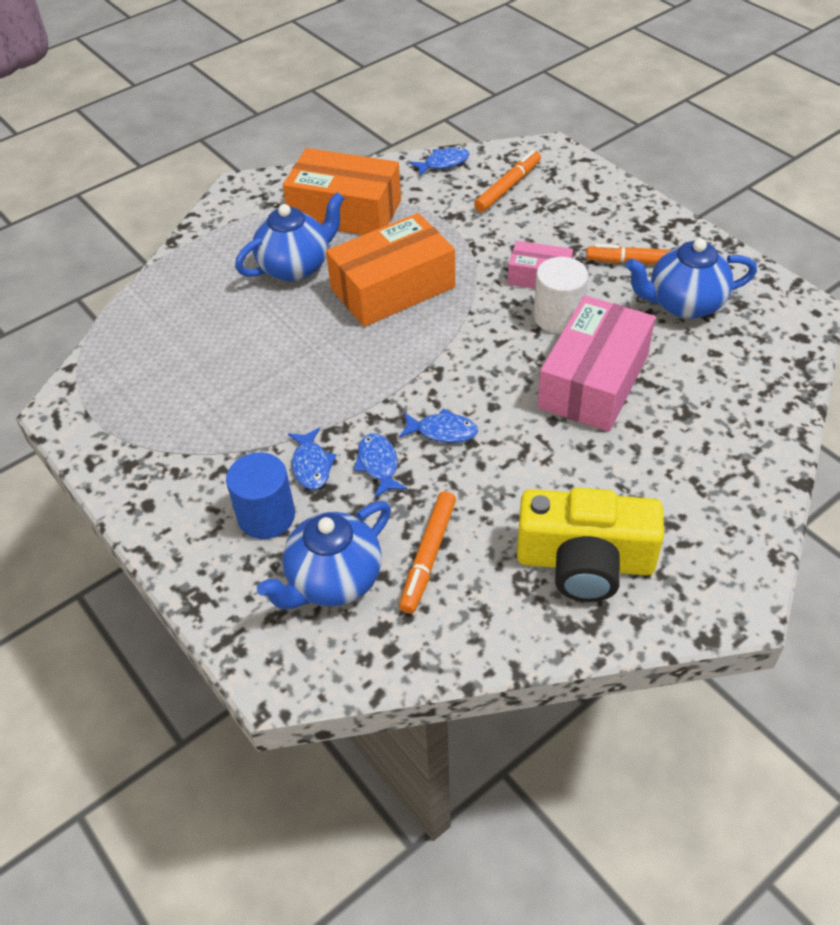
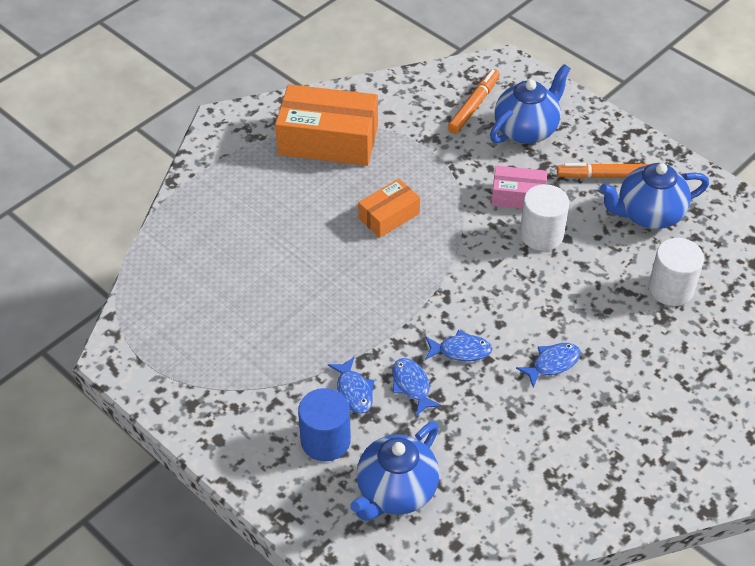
camera: 10 degrees left, 0 degrees up
blue teapot [235,192,344,281] -> blue teapot moved to [490,64,571,144]
orange box [326,213,455,327] -> orange box [358,179,420,238], size x0.54
orange marker [399,491,456,614] -> none
blue fish [409,147,469,176] -> blue fish moved to [516,343,581,388]
yellow camera [517,488,664,602] -> none
pink box [537,296,655,432] -> none
none -> white cylinder [649,238,704,306]

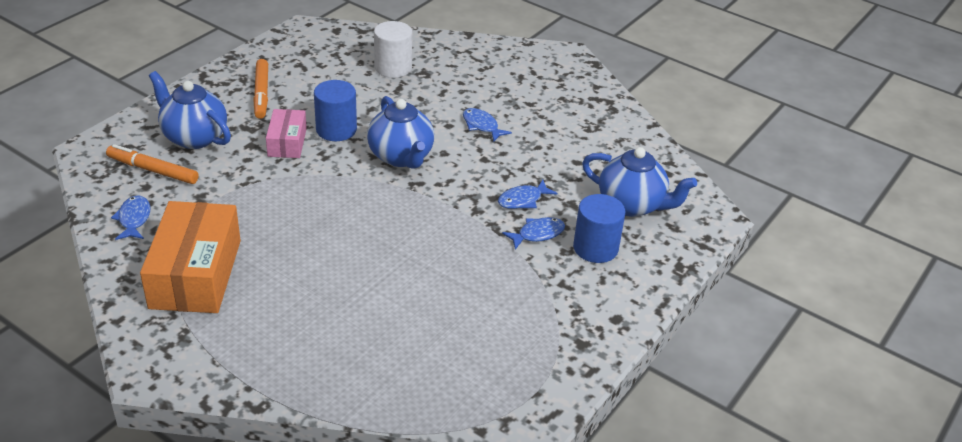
camera: 100 degrees left, 10 degrees down
orange box [358,179,420,238] -> none
blue fish [425,330,493,361] -> blue fish moved to [111,195,150,240]
white cylinder [520,184,569,251] -> blue cylinder [314,80,357,141]
blue teapot [600,163,709,229] -> blue teapot moved to [367,96,434,169]

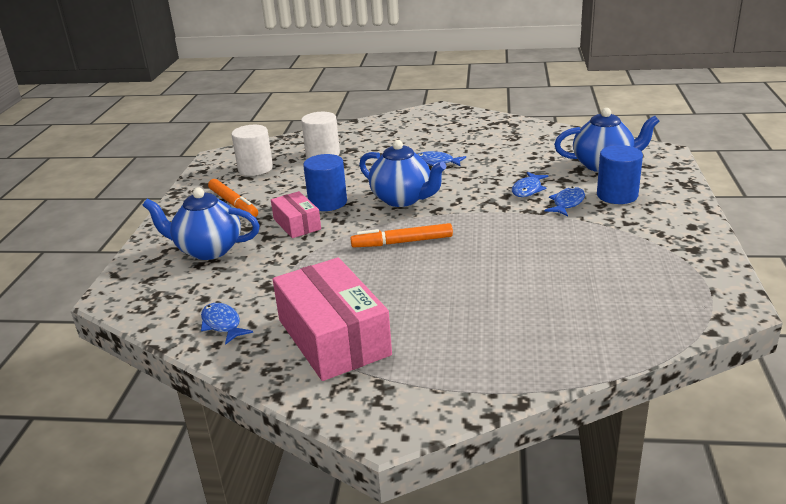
camera: 25 degrees left, 10 degrees down
orange marker [106,144,199,184] -> orange marker moved to [350,223,453,247]
orange box [140,201,241,313] -> pink box [273,257,392,381]
none -> white cylinder [231,125,273,176]

